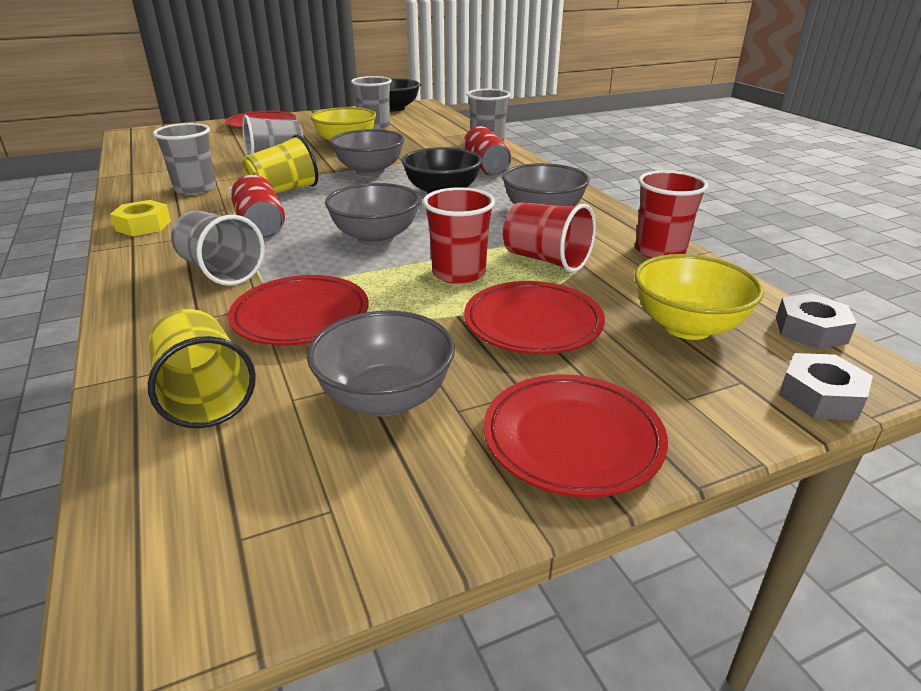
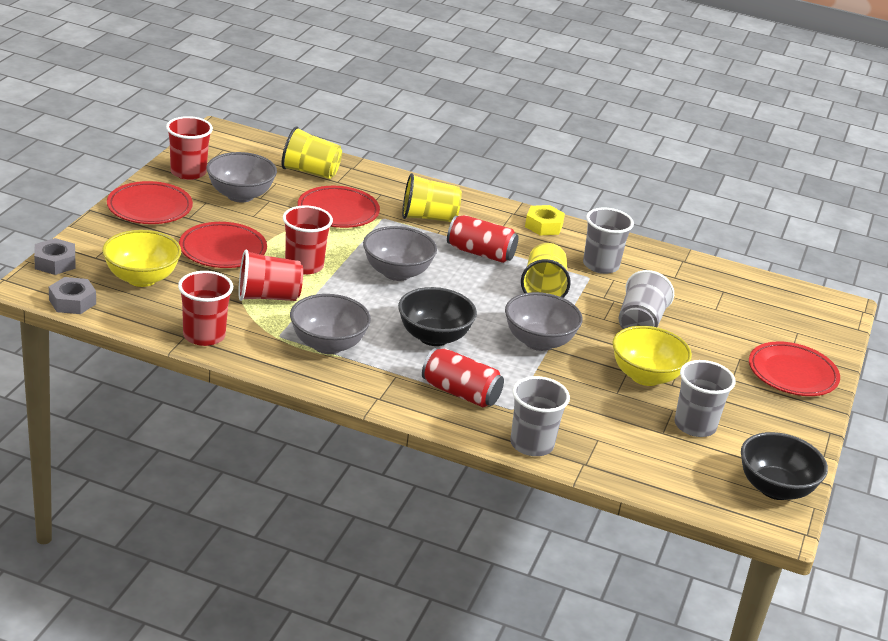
camera: 130 degrees right, 0 degrees up
grey cup [171,210,265,286] -> yellow cup [402,173,462,222]
none -> red cup [166,116,213,180]

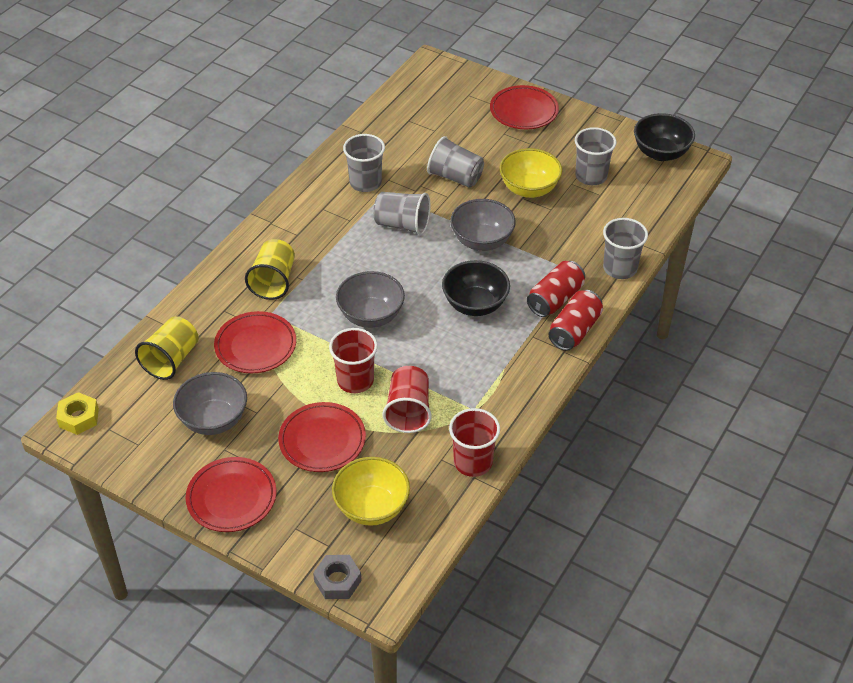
camera: 75 degrees left, 15 degrees up
grey nut [49,277,96,314] -> none
red cup [166,116,213,180] -> none
grey bowl [290,294,371,354] -> none
red can [447,215,519,263] -> red can moved to [549,290,603,350]
yellow cup [521,243,571,298] -> grey cup [373,192,430,235]
yellow nut [525,205,565,235] -> yellow nut moved to [56,392,99,435]

